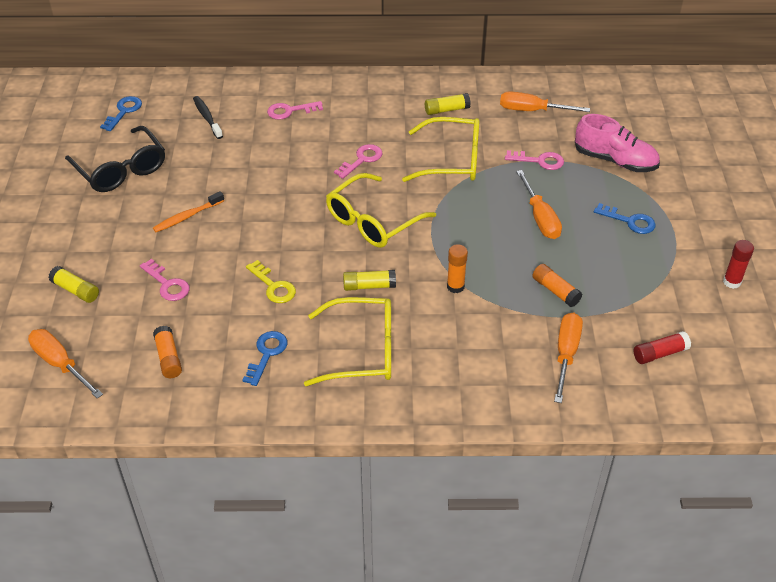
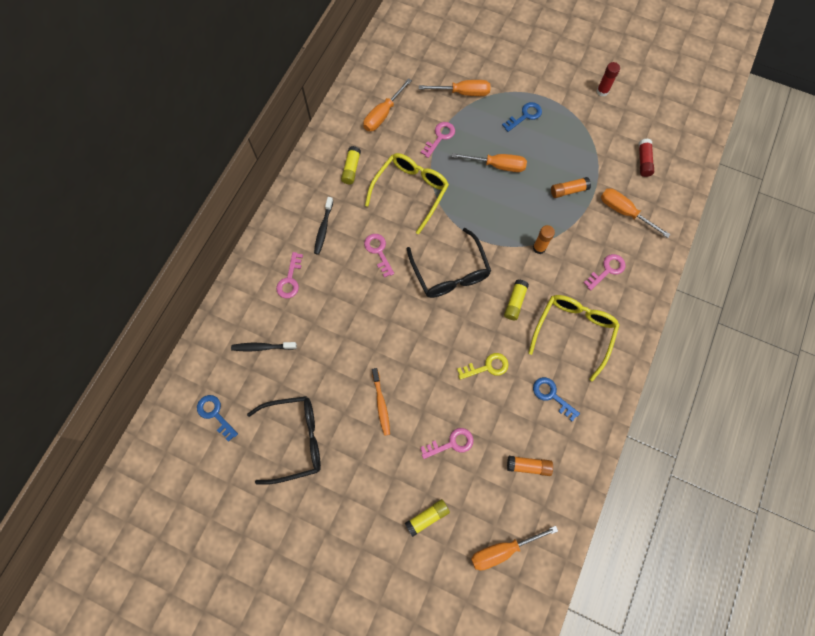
camera: 65 degrees left, 25 degrees up
yellow glasses [326,173,436,248] -> black glasses [407,228,491,298]
pink shoe [575,114,660,172] -> orange screwdriver [419,80,491,96]
none -> black toothbrush [314,197,333,255]
none -> pink key [583,254,625,291]

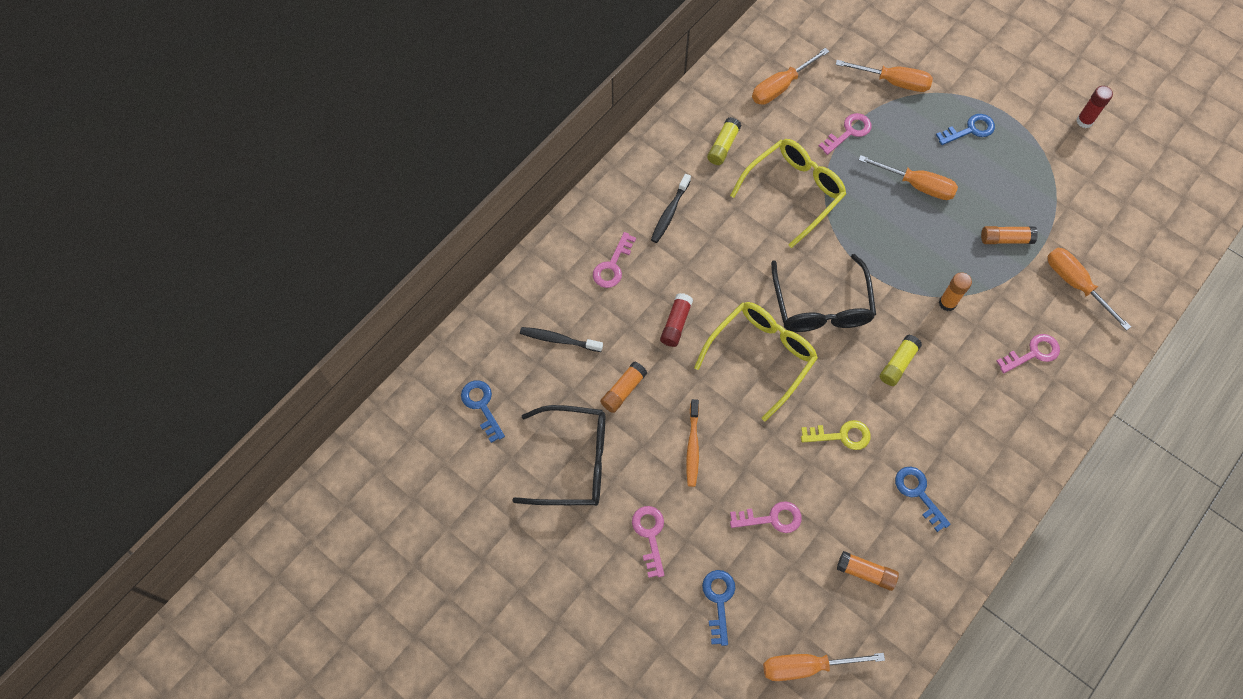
camera: 15 degrees right, 5 degrees down
pink key [364,234,394,278] -> pink key moved to [632,506,664,578]
yellow glue stick [405,499,450,537] -> blue key [702,570,735,646]
yellow glasses [528,295,620,382] -> yellow glasses moved to [694,302,818,421]
red glue stick [639,139,654,177] -> red glue stick moved to [660,293,693,347]
none -> orange glue stick [600,361,648,413]

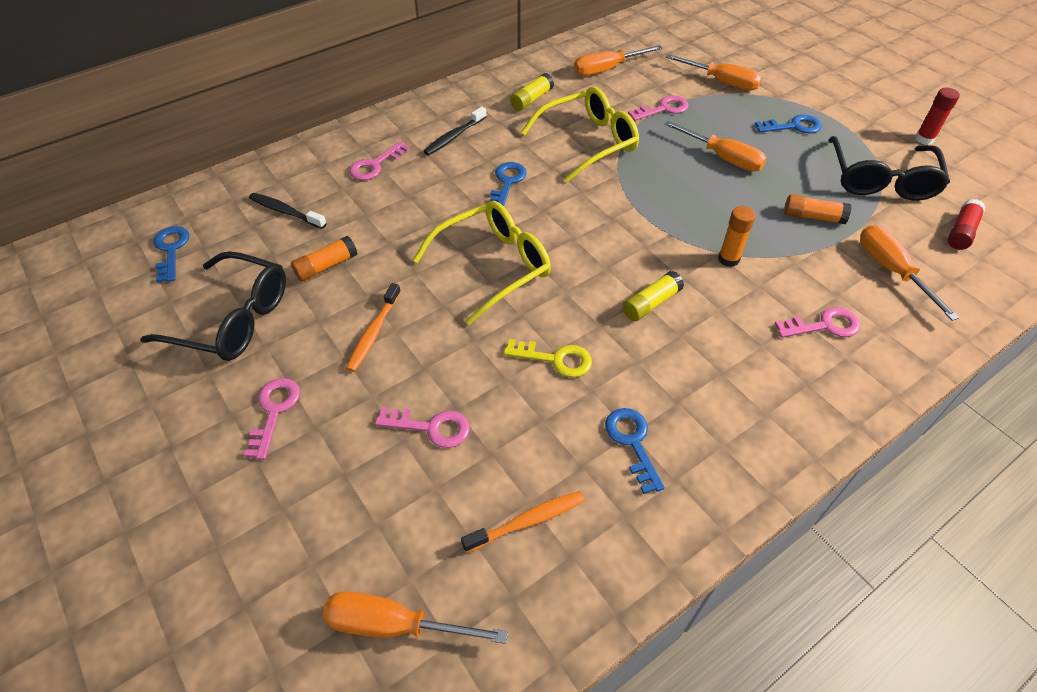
camera: 15 degrees right, 15 degrees down
red glue stick [660,293,693,347] -> red glue stick moved to [948,199,985,250]
blue key [702,570,735,646] -> blue key moved to [488,162,527,206]
black glasses [771,254,876,332] -> black glasses moved to [828,136,950,200]
orange glue stick [837,551,899,591] -> orange toothbrush [461,491,585,553]

